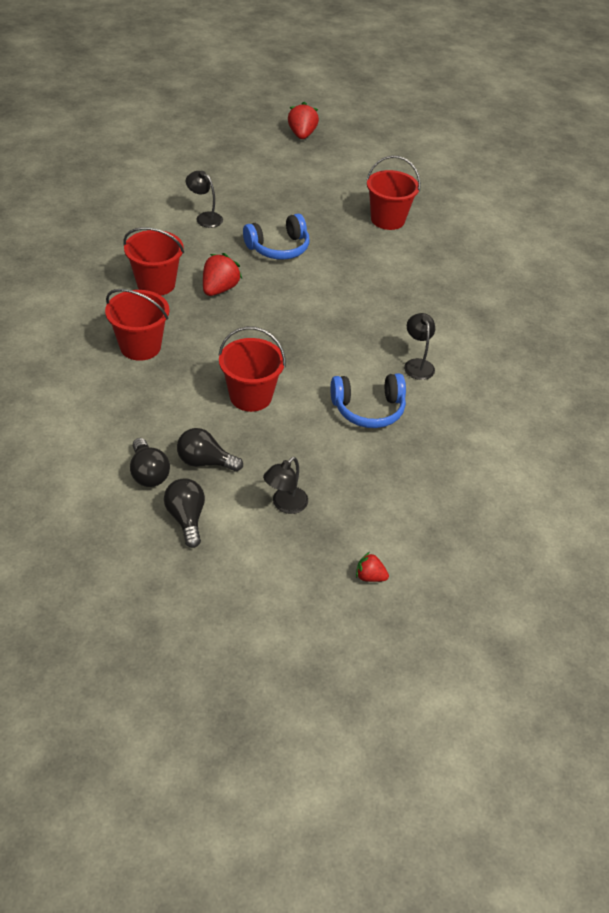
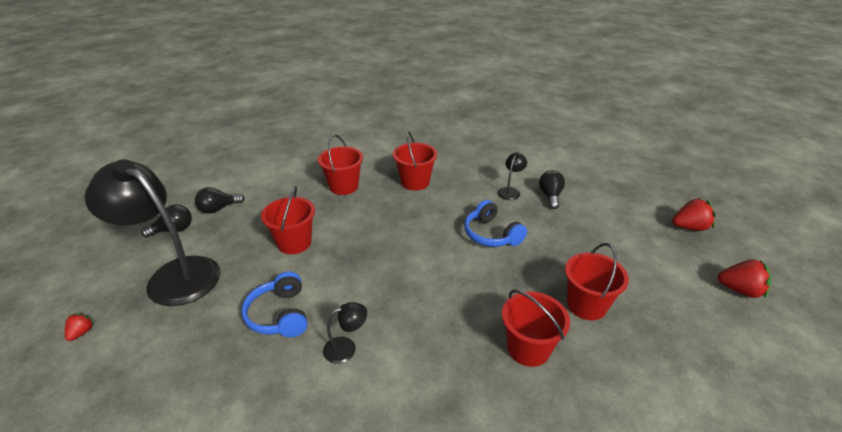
camera: 85 degrees right, 10 degrees down
black light bulb [177,428,243,472] -> black light bulb moved to [539,170,565,209]
red strawberry [203,253,242,296] -> red strawberry moved to [718,260,771,299]
black lamp [263,457,308,514] -> black lamp [85,159,221,306], size x2.48
none -> red bucket [502,290,570,367]

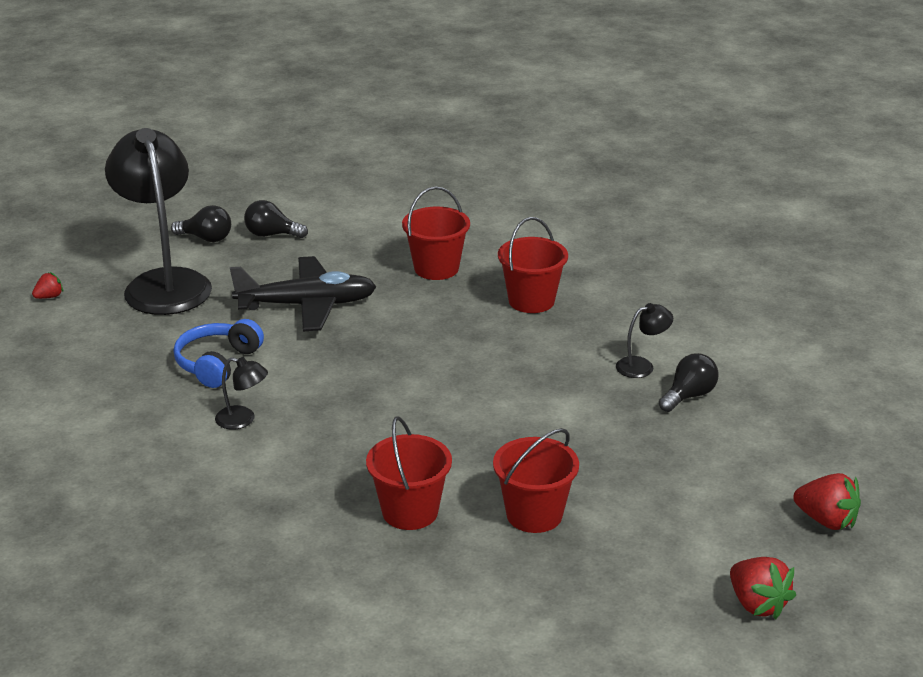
camera: 40 degrees right, 5 degrees down
red bucket [261,186,315,254] -> black plane [230,256,377,331]
blue headphones [464,200,527,247] -> none

